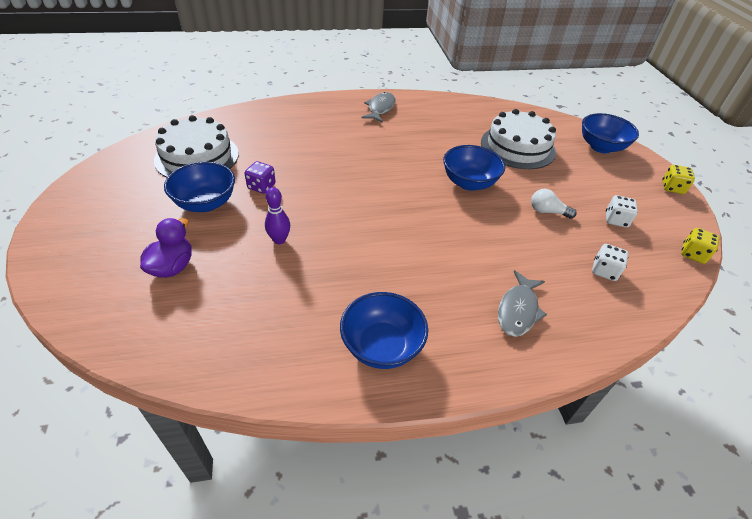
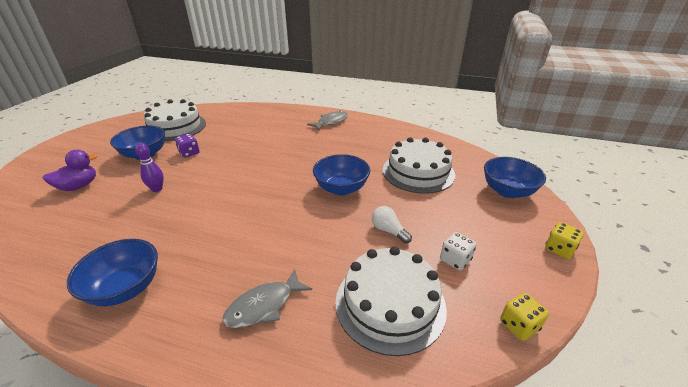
camera: 30 degrees right, 10 degrees down
white dice [592,244,629,281] -> white cake [335,247,447,356]

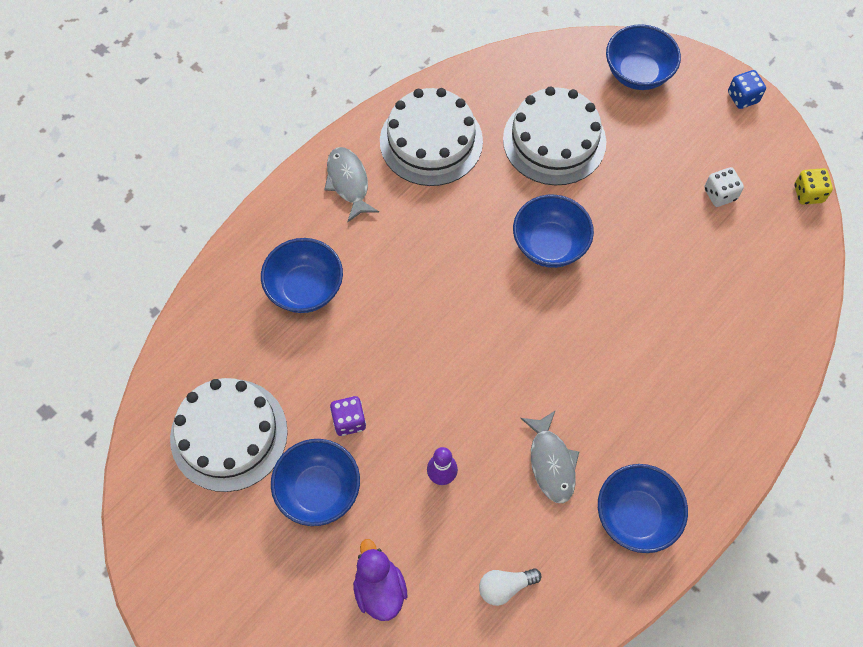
camera: 65 degrees left, 30 degrees up
grey fish [223,269,312,328] -> grey fish moved to [520,410,579,503]
white cake [335,247,447,356] -> white cake moved to [380,88,483,186]
white light bulb [372,206,412,244] -> white light bulb moved to [479,568,541,606]
yellow dice [545,222,584,259] -> blue dice [728,70,766,109]
none -> blue bowl [261,238,343,313]

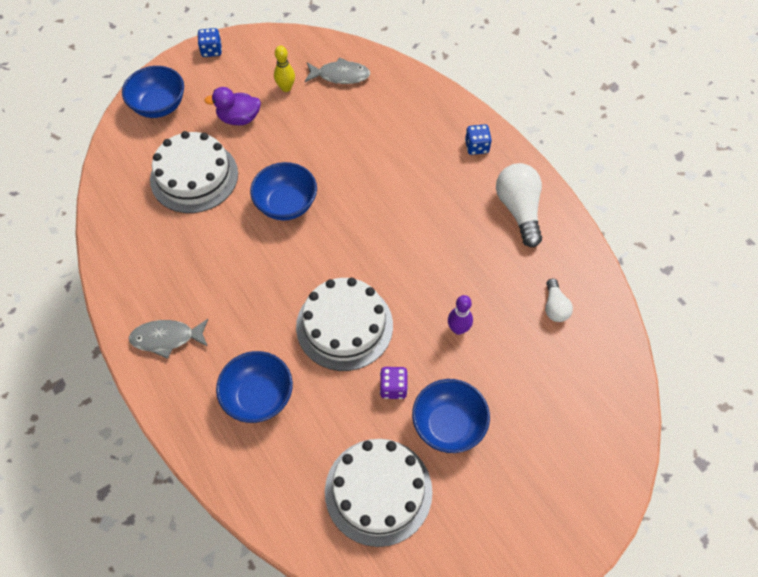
camera: 75 degrees left, 5 degrees down
purple duck [353,539,407,621] -> purple duck moved to [204,87,261,125]
white cake [380,88,483,186] -> white cake moved to [296,278,393,371]
grey fish [520,410,579,503] -> grey fish moved to [305,57,371,84]
blue bowl [598,464,688,553] -> white light bulb [496,163,542,247]
white dice [704,167,744,207] -> yellow bowling pin [274,46,295,92]
yellow dice [794,168,833,205] -> none
none -> blue dice [465,124,492,155]

